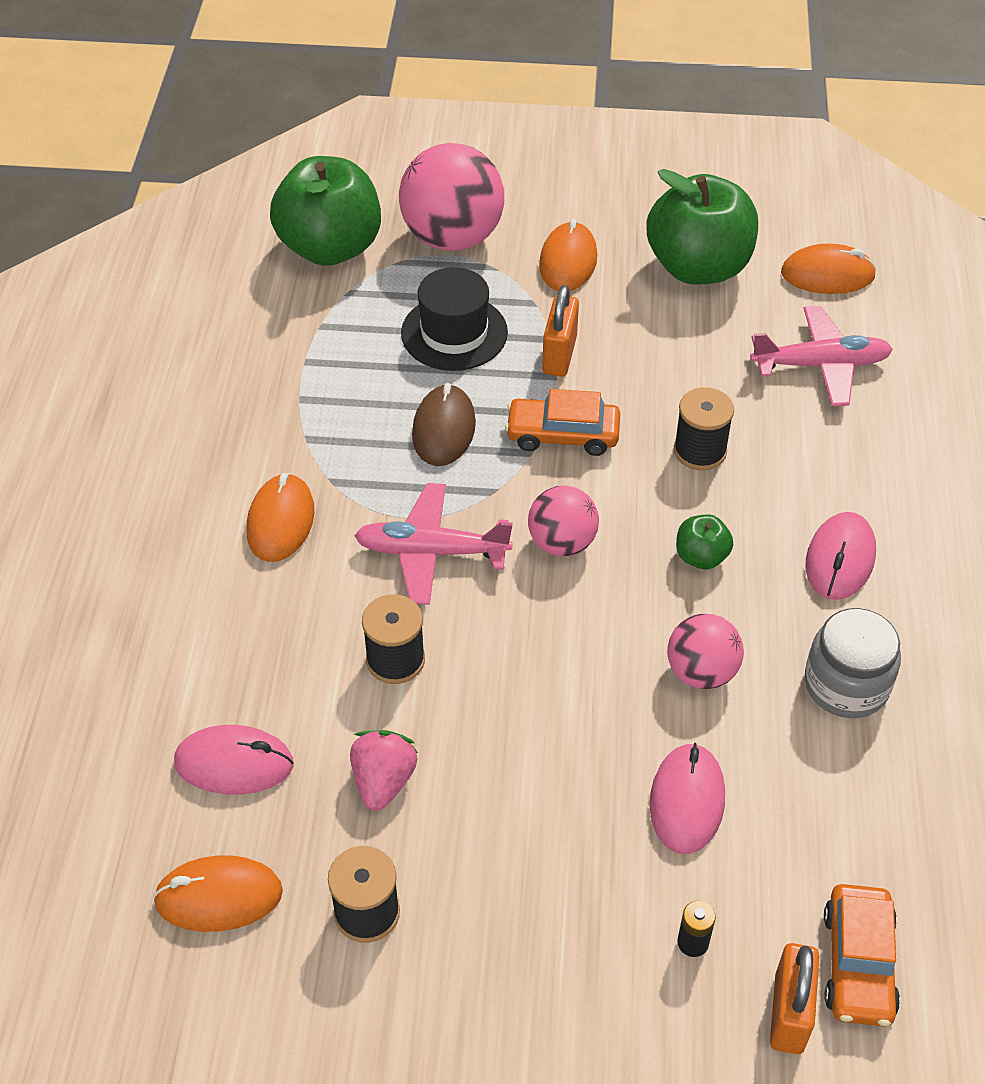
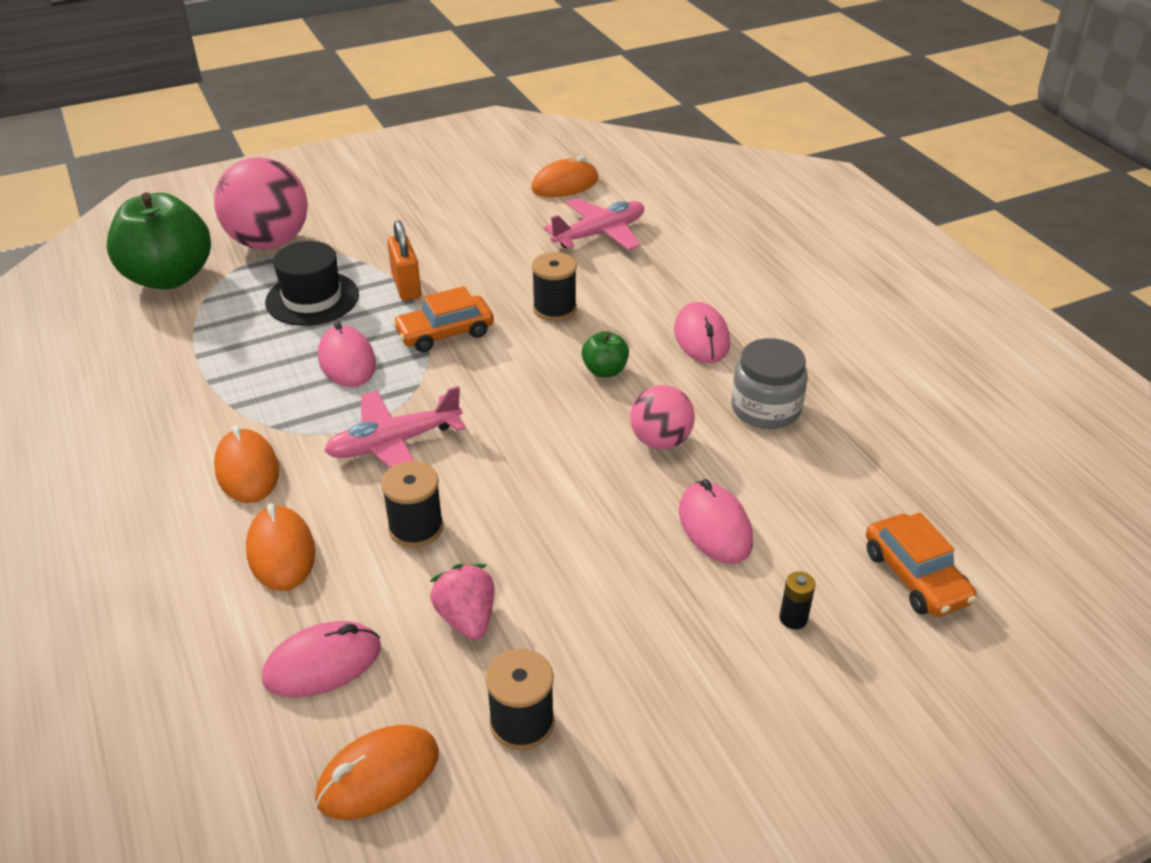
camera: 30 degrees left, 10 degrees down
brown mouse [412,383,476,466] -> pink mouse [318,321,376,387]
pink ball [528,486,599,556] -> none
orange mouse [539,218,597,291] -> orange mouse moved to [246,504,315,591]
green apple [646,169,758,285] -> none
orange padlock [770,943,819,1054] -> none

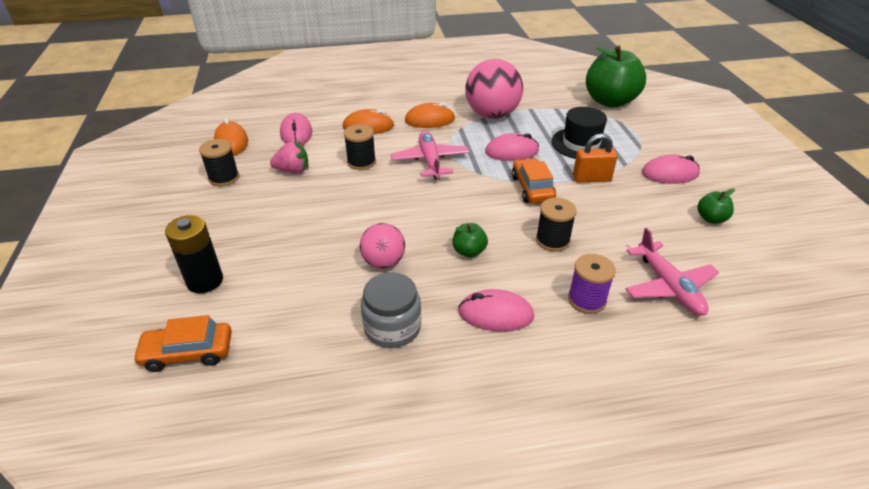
camera: 105 degrees right, 0 degrees up
pink ball [214,157,308,249] -> pink ball moved to [465,59,523,119]
orange mouse [531,156,598,197] -> none
pink mouse [679,479,753,564] -> pink mouse moved to [642,155,700,184]
black battery [780,571,816,629] -> black battery [165,215,223,293], size x2.05
none -> purple spool [568,254,616,314]
none -> green apple [697,189,735,224]

